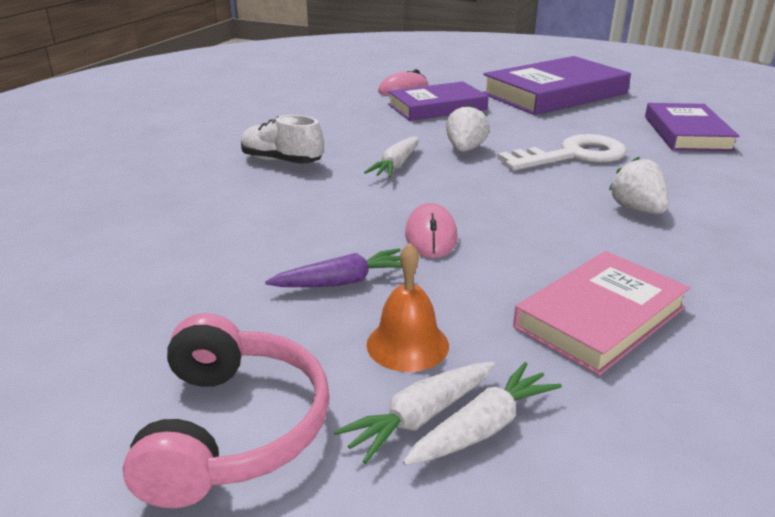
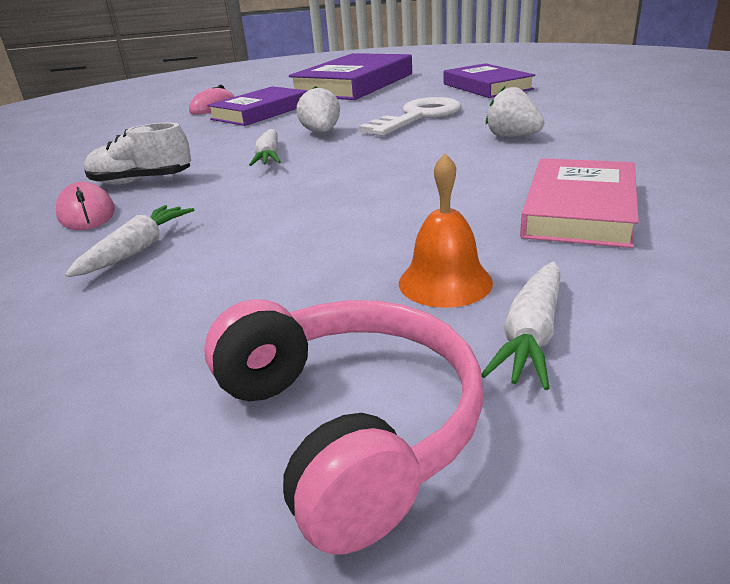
camera: 25 degrees left, 0 degrees up
purple carrot [265,248,402,287] -> none
white carrot [403,362,562,465] -> white carrot moved to [65,205,194,277]
pink mouse [405,203,457,258] -> pink mouse moved to [56,182,115,230]

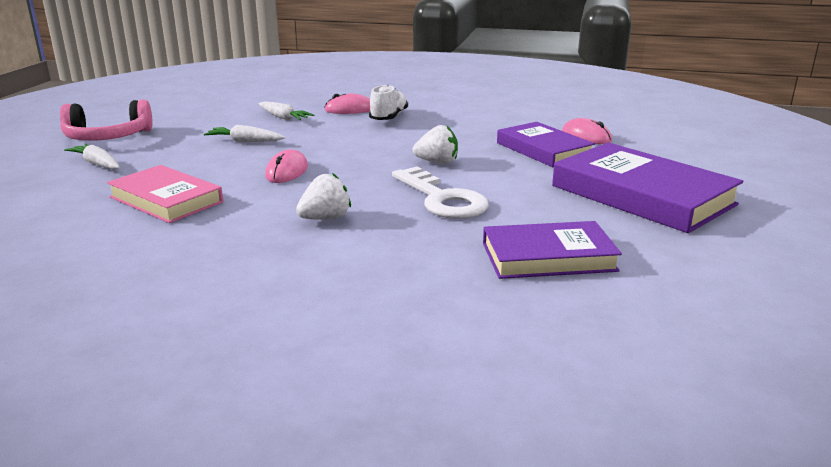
camera: 105 degrees right, 5 degrees down
white carrot [249,129,281,166] -> white carrot moved to [204,125,285,142]
orange bell [399,153,493,308] -> none
none -> pink mouse [265,149,308,183]

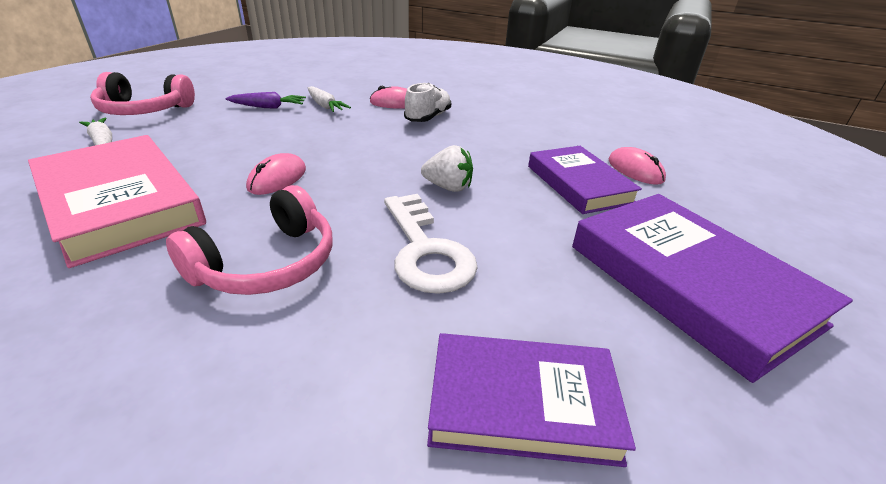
camera: 10 degrees right, 10 degrees up
pink book [107,165,223,223] -> pink book [28,135,206,268], size x1.54
white carrot [204,125,285,142] -> none
white strawberry [296,173,351,220] -> pink headphones [166,185,333,295]
none -> purple carrot [225,92,306,109]

